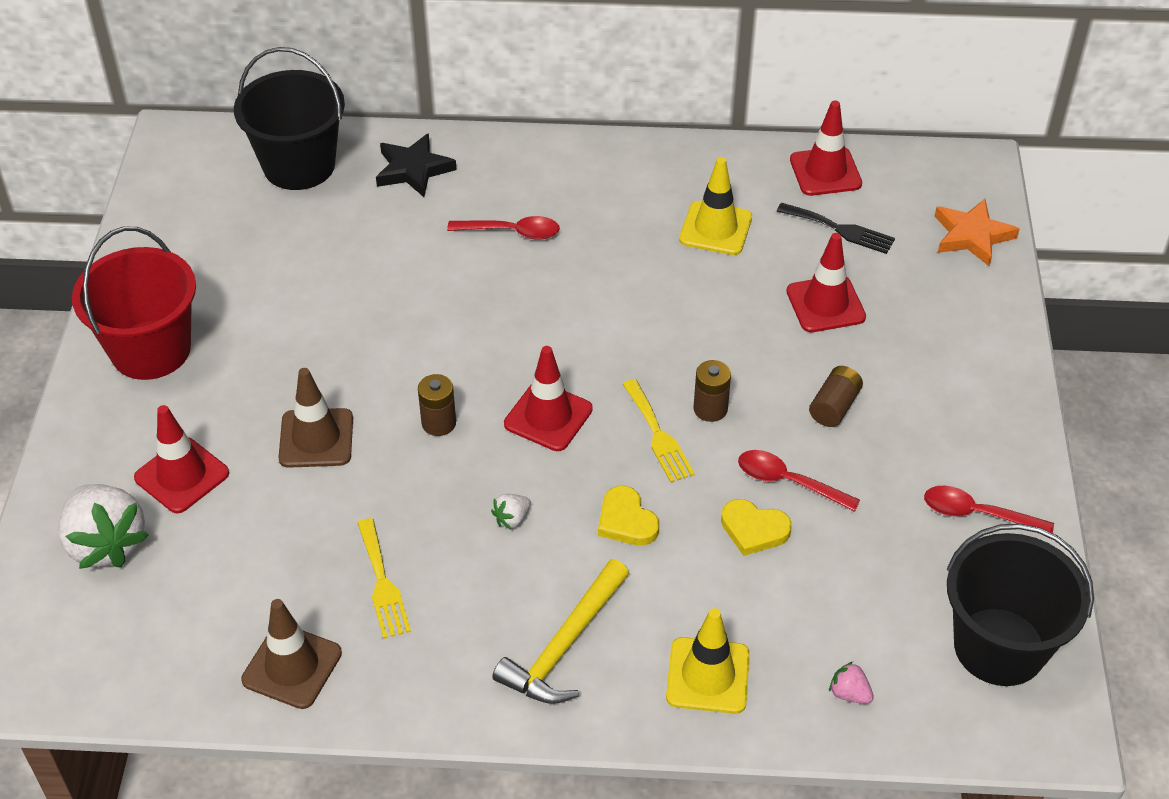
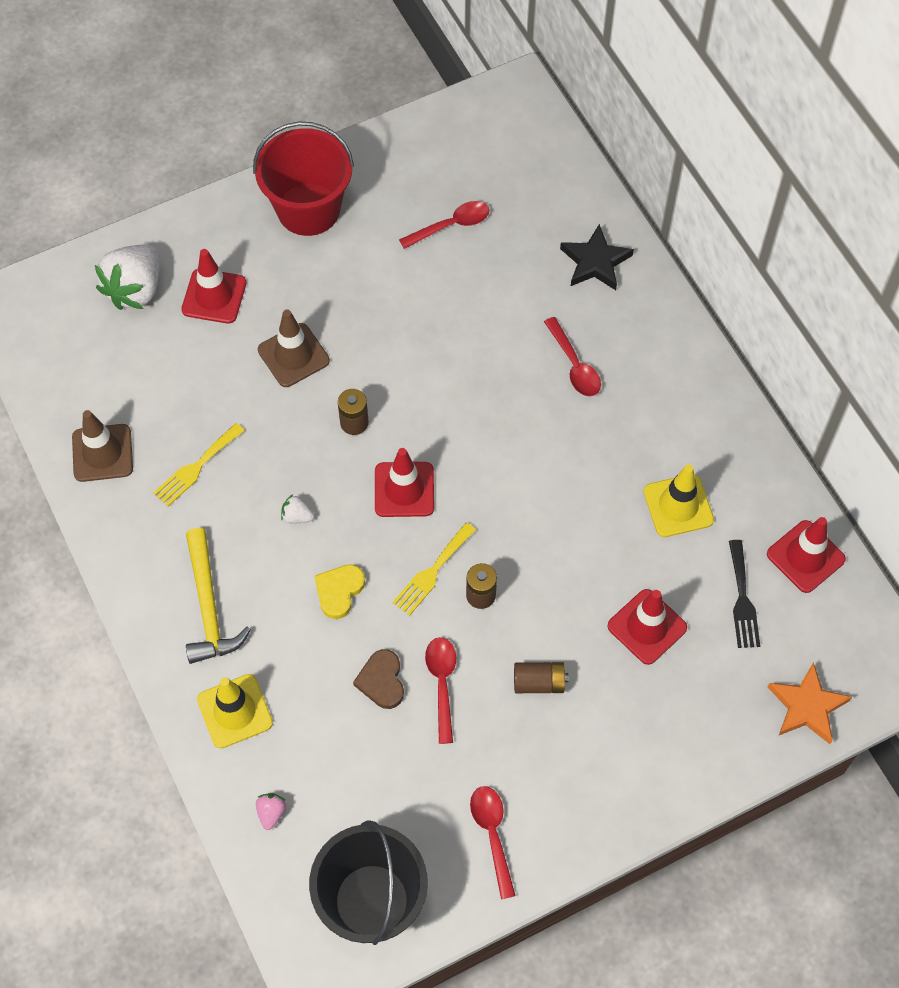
camera: 60 degrees right, 15 degrees up
black bucket [234,47,345,190] -> none
yellow hammer [492,559,629,704] -> yellow hammer turned 105 degrees counterclockwise [186,528,251,664]
yellow heart [721,499,792,556] -> brown heart [353,649,404,709]
none -> red spoon [399,201,489,249]

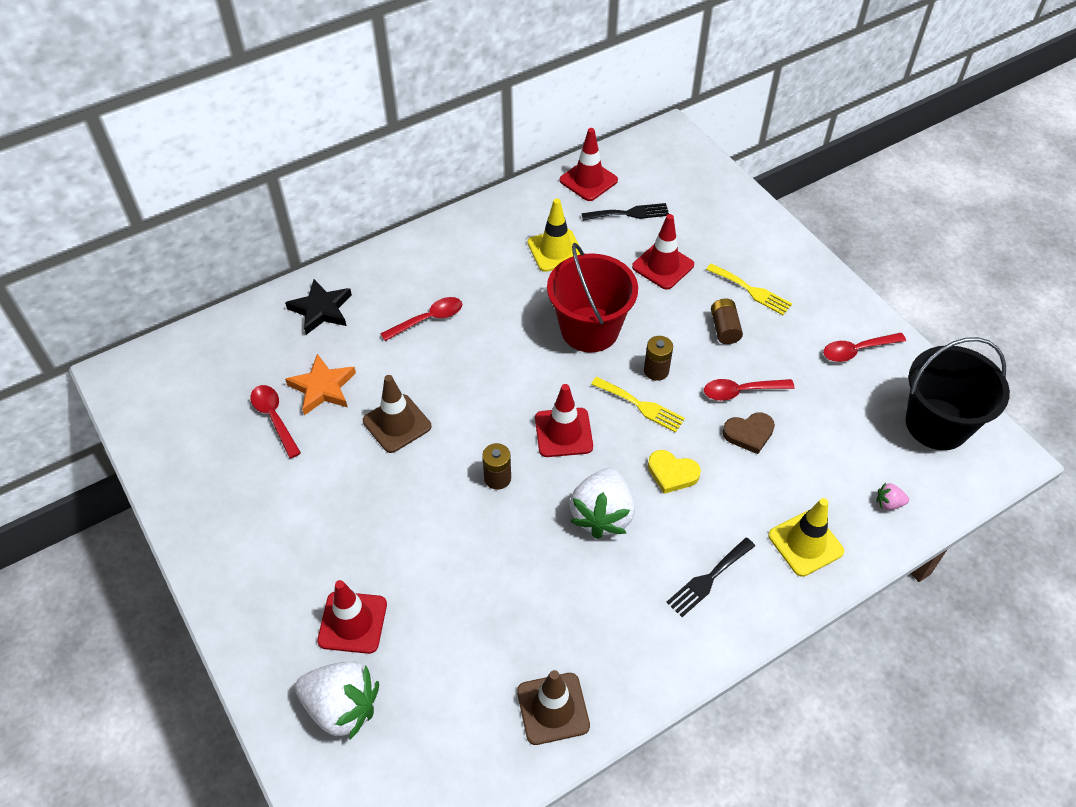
camera: 95 degrees left, 10 degrees down
yellow fork [153,423,245,506] -> yellow fork moved to [706,263,792,315]
yellow hammer [186,528,251,664] -> black fork [666,538,755,617]
red bucket [253,122,354,236] -> red bucket moved to [547,243,638,353]
brown traffic cone [258,310,330,387] -> brown traffic cone moved to [363,375,431,453]
white strawberry [281,494,314,524] -> white strawberry [570,468,635,539], size x2.35
orange star [768,662,852,744] -> orange star moved to [285,354,356,415]

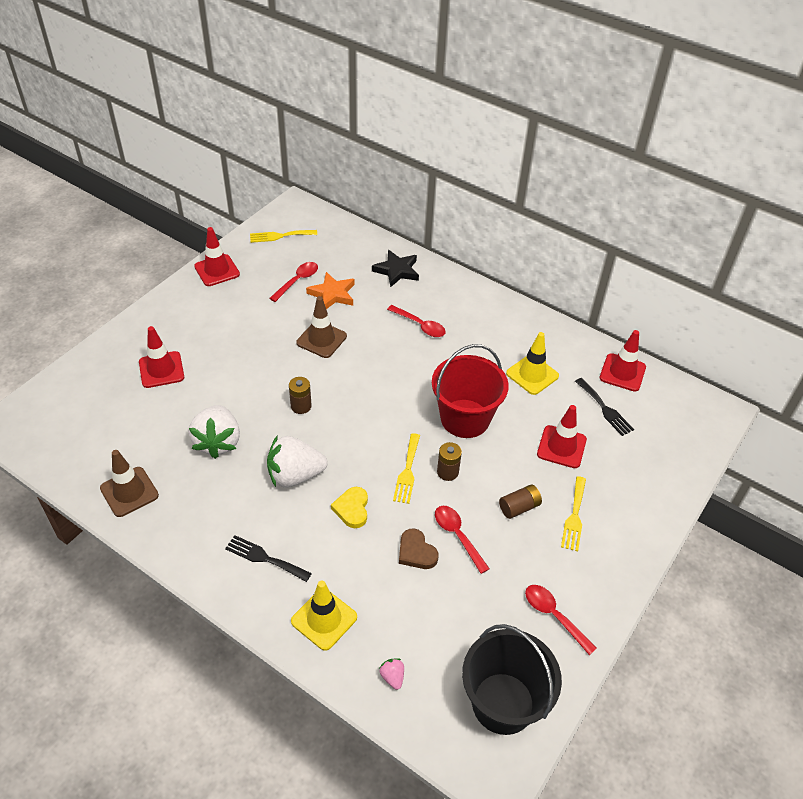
camera: 65 degrees right, 5 degrees down
white strawberry [295,662,379,739] -> white strawberry moved to [189,405,240,459]
red traffic cone [535,384,593,457] -> red traffic cone moved to [194,227,240,286]
none -> yellow fork [250,230,317,243]

